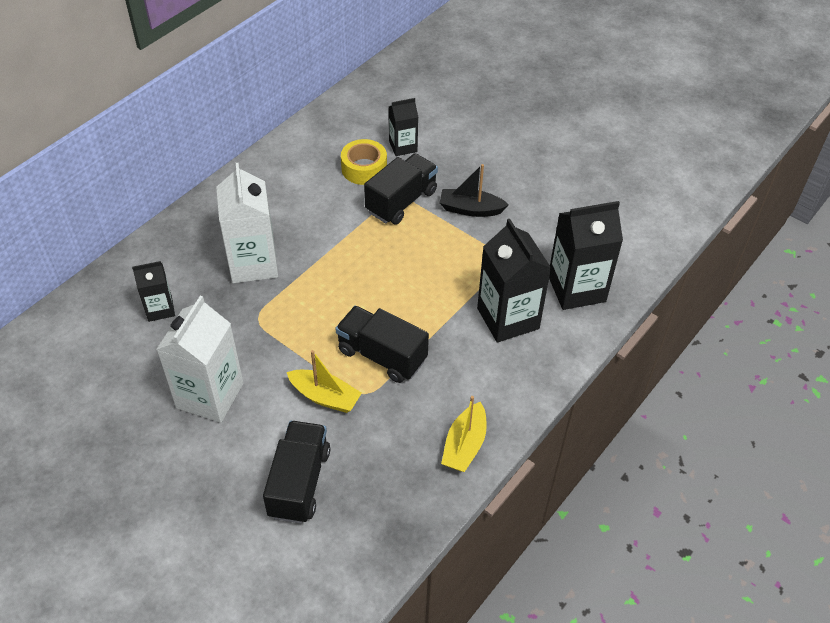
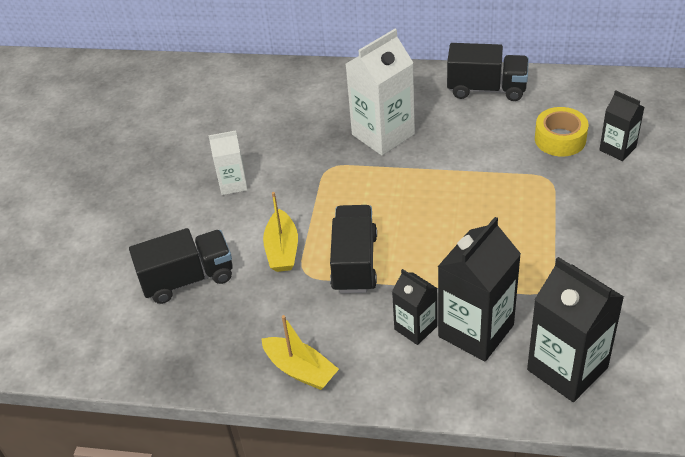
camera: 65 degrees right, 5 degrees down
black carton [132,261,175,322] -> black carton moved to [392,269,437,345]
white carton [156,296,243,423] -> white carton [208,130,248,195], size x0.56
black truck [364,153,438,225] -> black truck moved to [447,43,529,101]
black boat [440,164,509,217] -> none
yellow boat [441,396,487,472] -> yellow boat turned 135 degrees counterclockwise [262,315,339,390]

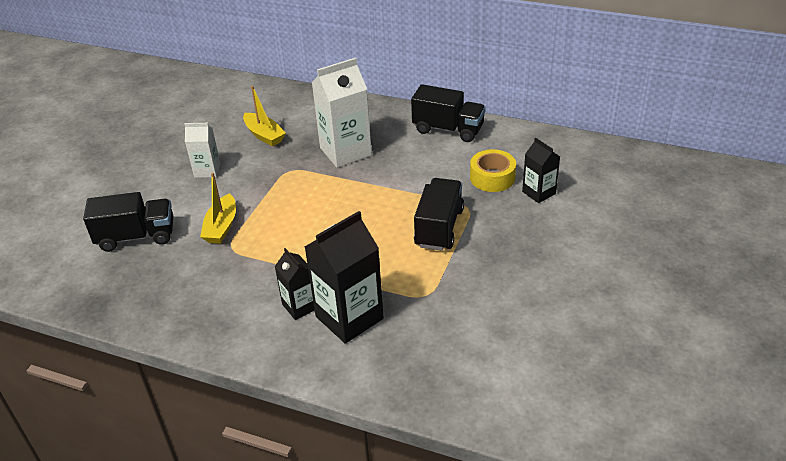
camera: 10 degrees right, 5 degrees down
yellow boat [262,315,339,390] -> yellow boat moved to [243,86,286,147]
black truck [330,205,377,293] -> black truck moved to [414,178,464,251]
black carton [527,257,624,402] -> none

